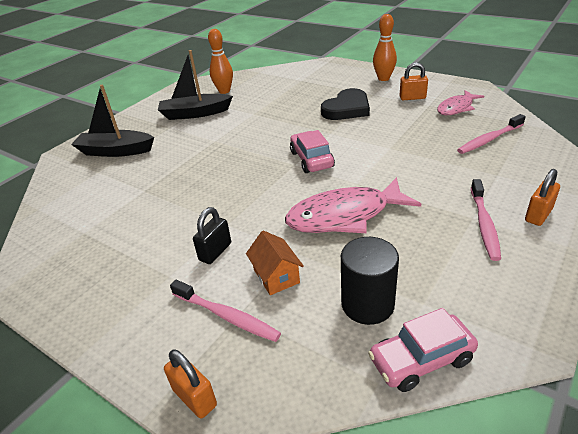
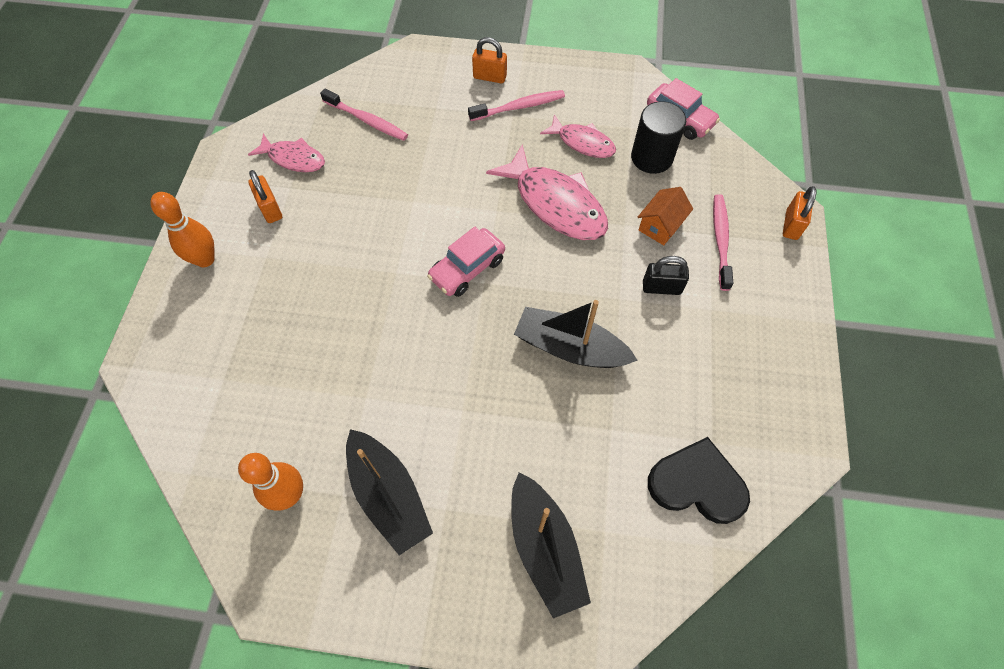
camera: 120 degrees left, 25 degrees up
black heart [321,88,370,120] -> black heart moved to [648,437,750,524]
none -> black boat [514,300,638,368]
none -> pink fish [540,114,616,158]

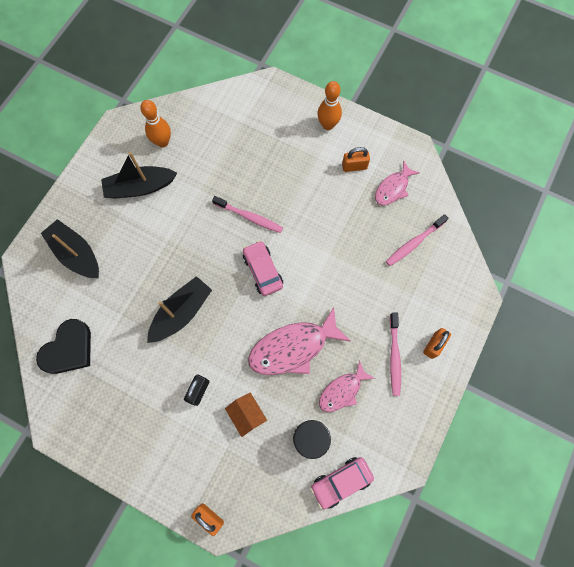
camera: 110 degrees right, 10 degrees up
black boat [511,473,591,619] -> black boat turned 45 degrees clockwise [41,219,99,278]
pink toothbrush [713,194,733,291] -> pink toothbrush moved to [212,196,283,233]

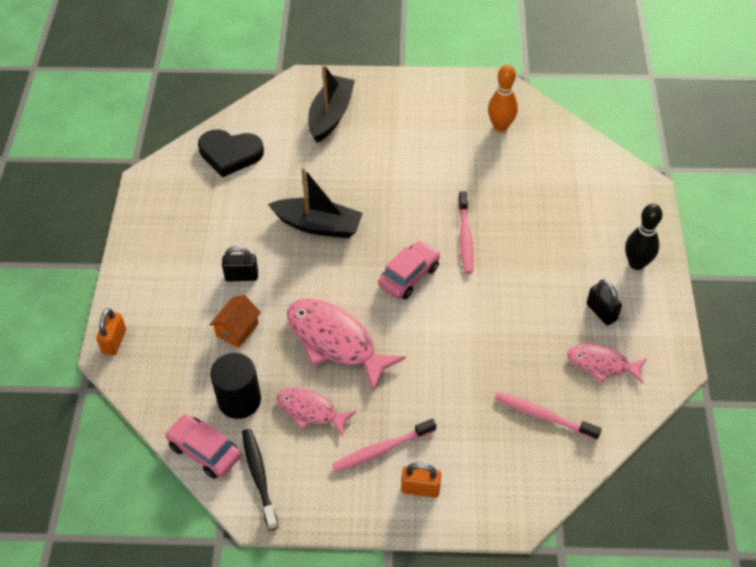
camera: 65 degrees right, 20 degrees down
black boat [101,152,177,199] -> none
orange bowling pin [317,81,342,130] -> black bowling pin [625,204,663,270]
orange padlock [342,147,370,172] -> black padlock [587,279,622,325]
none -> black toothbrush [242,429,278,531]

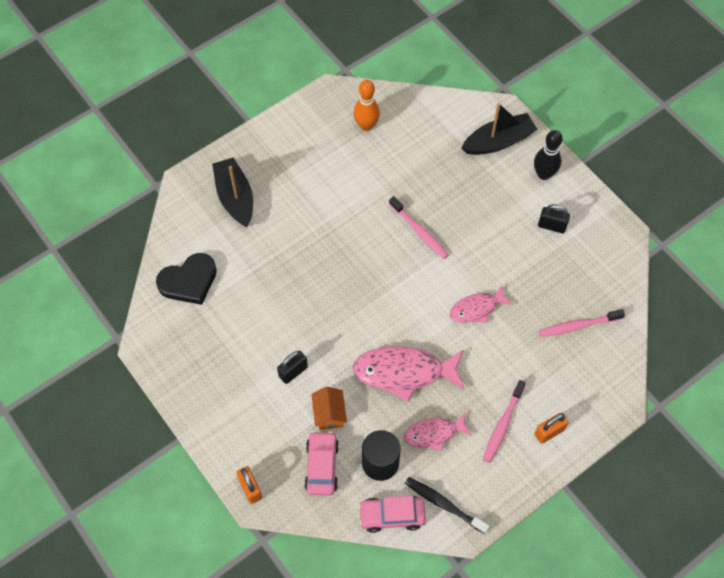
camera: 40 degrees left, 10 degrees up
black boat [268,167,363,238] -> black boat moved to [462,103,538,155]
pink car [378,240,440,299] -> pink car moved to [305,431,339,496]
pink fish [567,344,647,384] -> pink fish moved to [450,285,513,323]

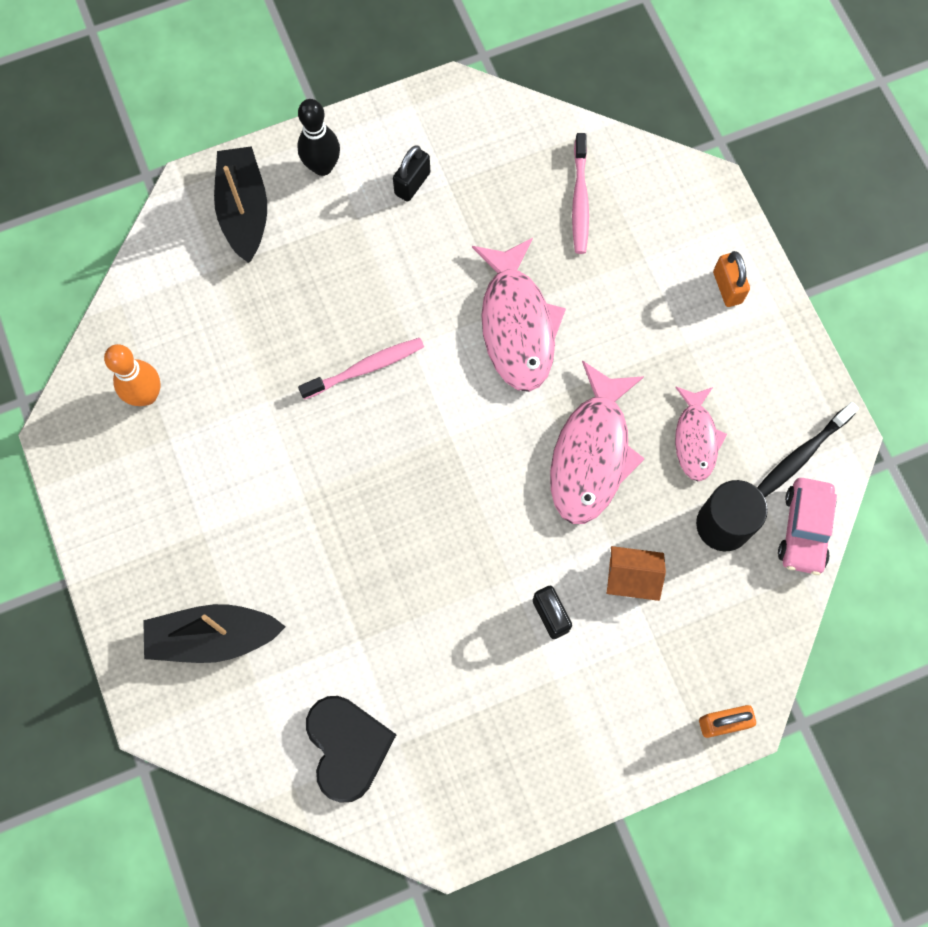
camera: 75 degrees left, 10 degrees up
pink car [305,431,339,496] -> none
pink fish [450,285,513,323] -> pink fish [472,238,566,392], size x1.69
pink toothbrush [483,380,526,463] -> none

